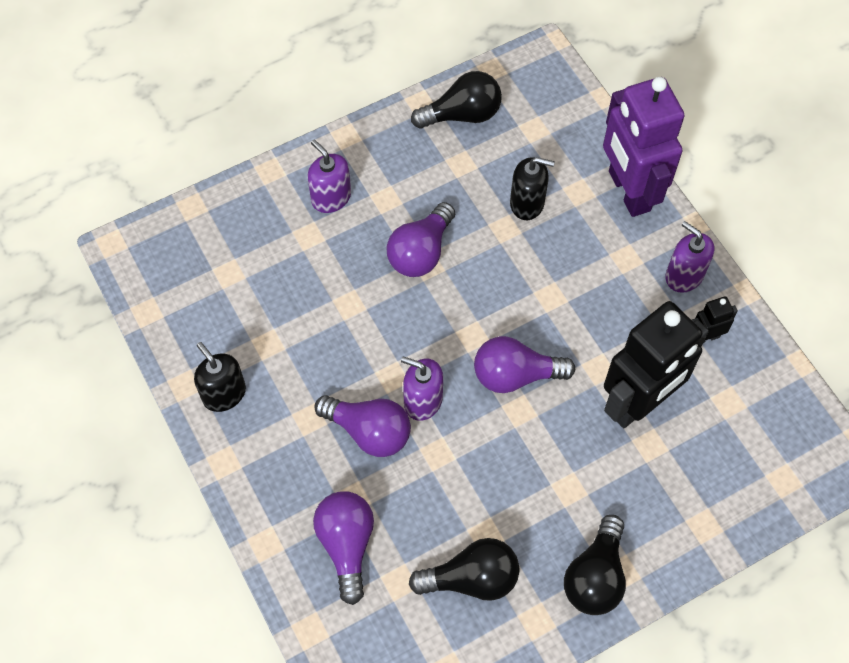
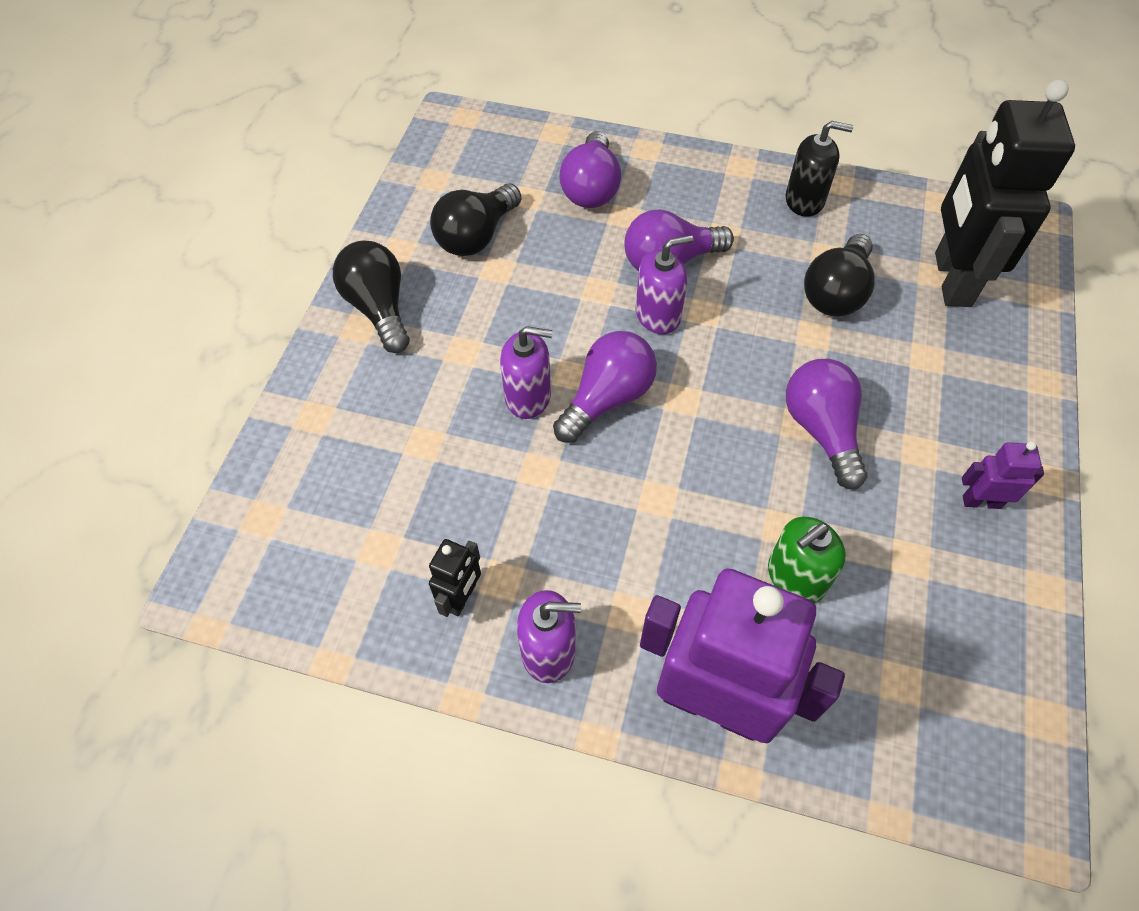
camera: 135 degrees right, 5 degrees down
purple soap dispenser [308,140,351,213] -> purple soap dispenser moved to [500,326,553,419]
purple light bulb [313,491,374,605] -> purple light bulb turned 60 degrees clockwise [559,131,621,208]
black light bulb [411,71,502,129] -> black light bulb moved to [804,234,875,317]
black soap dispenser [510,157,555,220] -> green soap dispenser [768,517,846,603]
black robot [604,301,709,428] -> black robot moved to [935,80,1075,307]
none -> purple robot [962,441,1044,509]

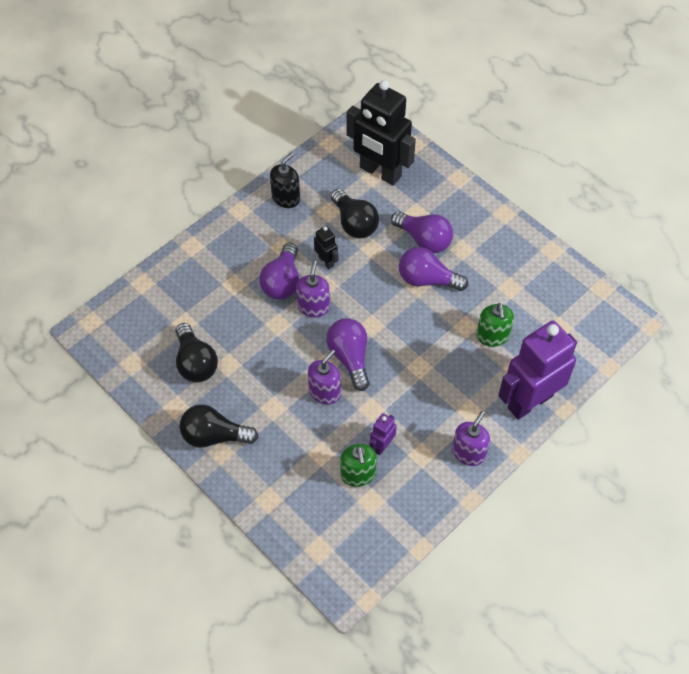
camera: 60 degrees left, 0 degrees up
black robot [429,539,481,617] -> black robot moved to [314,226,338,269]
purple light bulb [559,131,621,208] -> purple light bulb moved to [391,211,453,253]
purple robot [962,441,1044,509] -> purple robot moved to [370,413,397,455]
none -> green soap dispenser [340,444,377,487]

